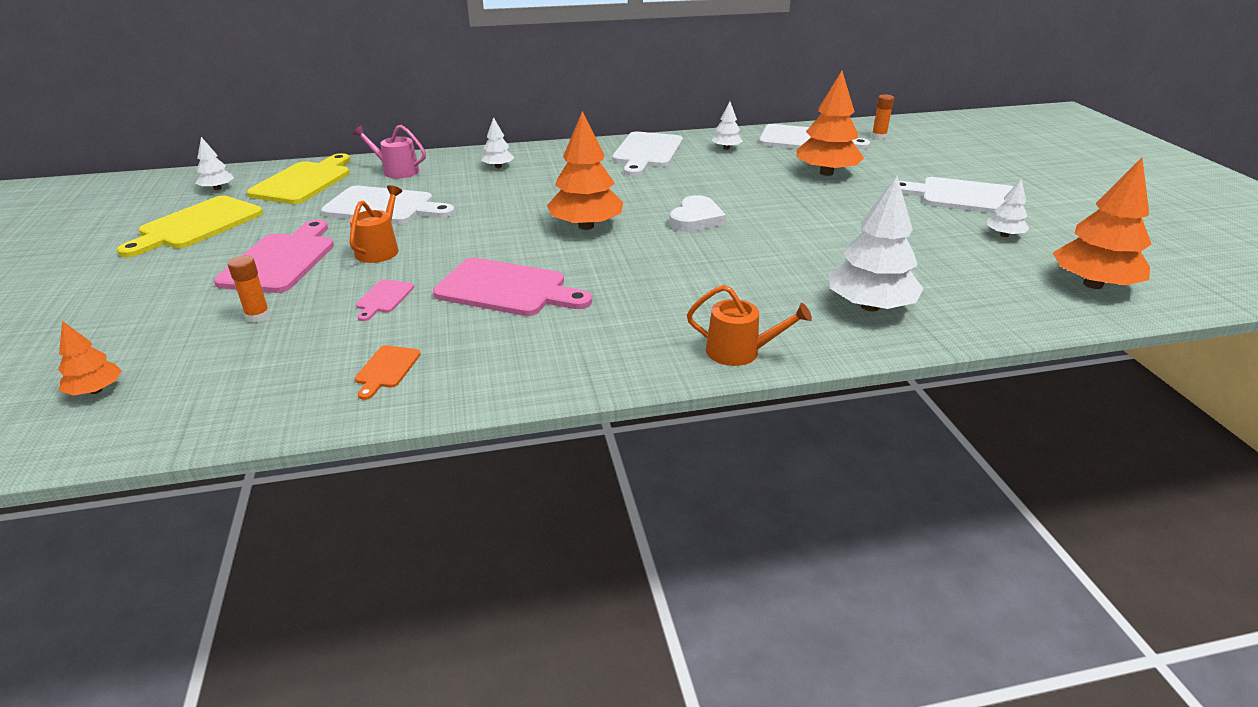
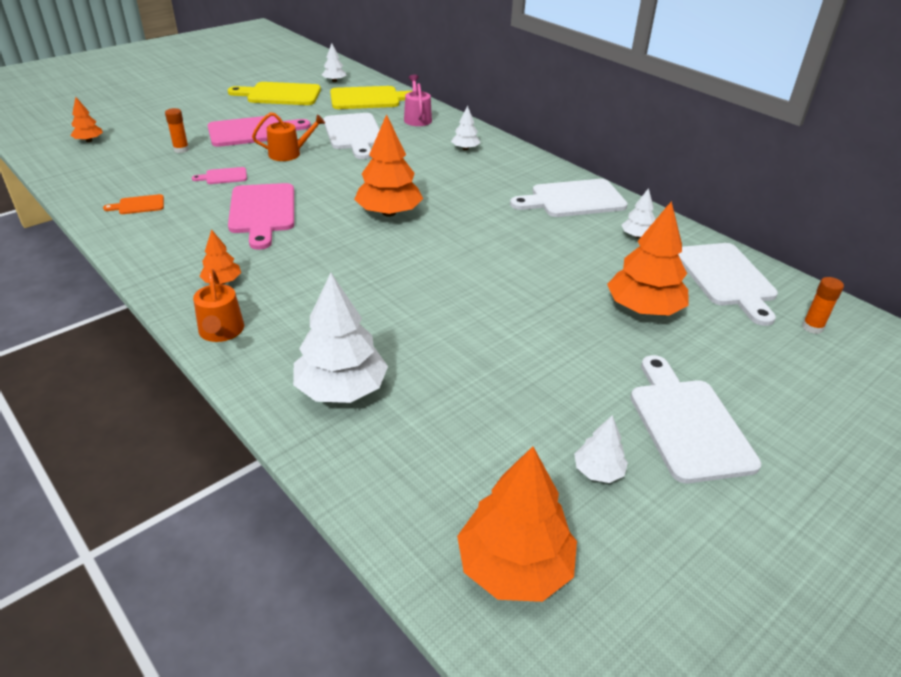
camera: 60 degrees right, 5 degrees up
white heart [669,195,726,232] -> none
none -> orange tree [200,229,241,284]

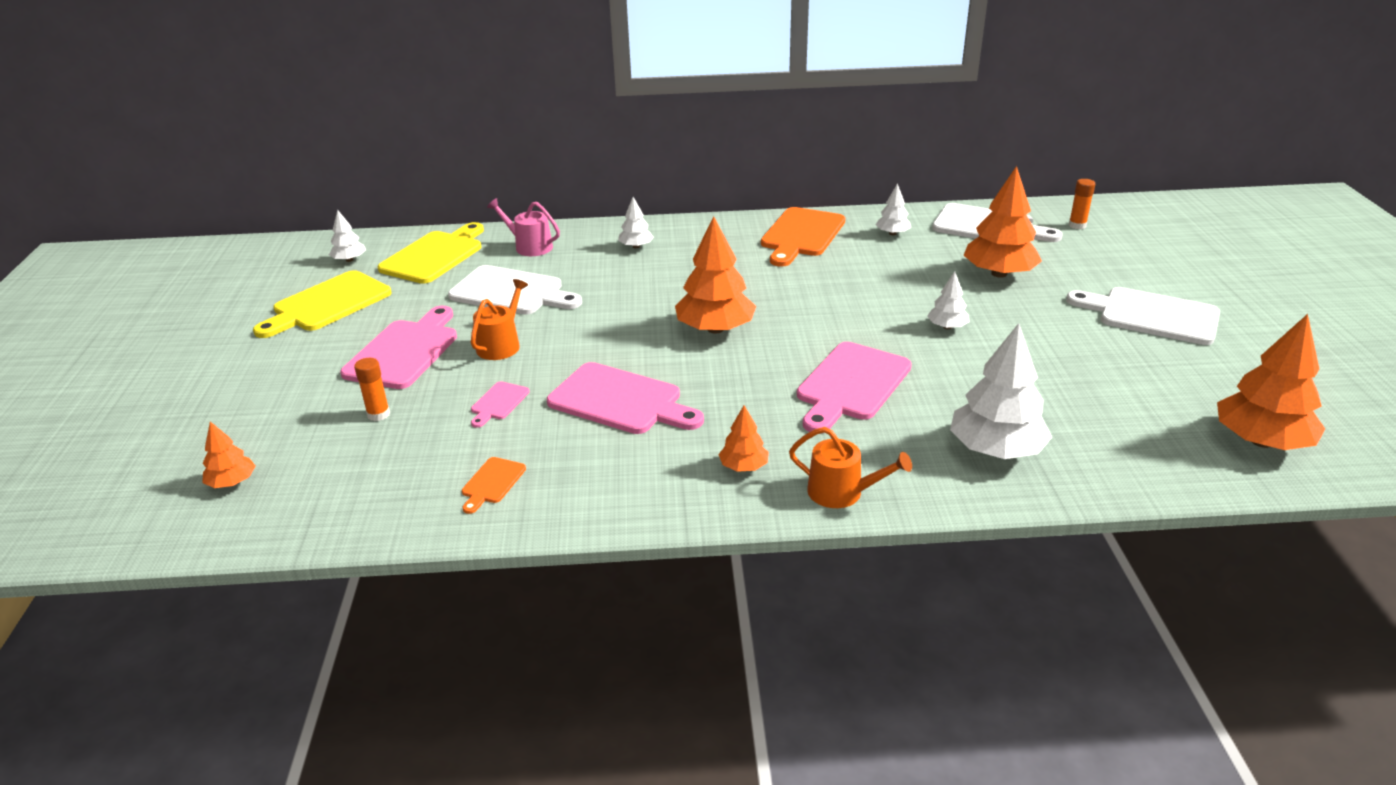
camera: 50 degrees left, 5 degrees down
white cutting board [510,179,628,217] -> orange cutting board [761,207,845,267]
white tree [574,415,628,483] -> white tree moved to [927,271,970,329]
none -> pink cutting board [797,342,912,433]

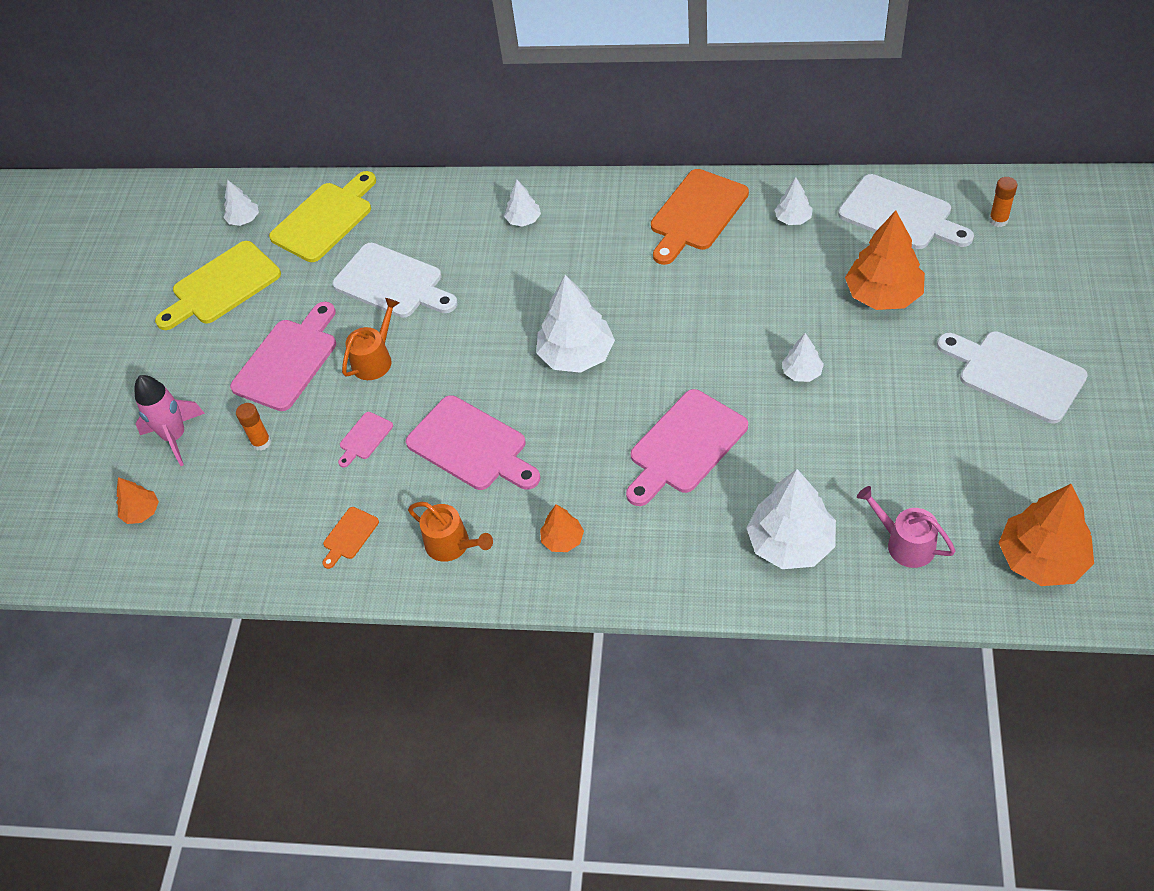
camera: 15 degrees right, 20 degrees up
pink watering can [487,198,560,256] -> pink watering can moved to [857,486,956,568]
orange tree [675,216,756,334] -> white tree [536,275,615,373]
orange watering can [789,427,912,508] -> orange watering can moved to [408,502,493,562]
none -> pink rocket [135,375,205,466]

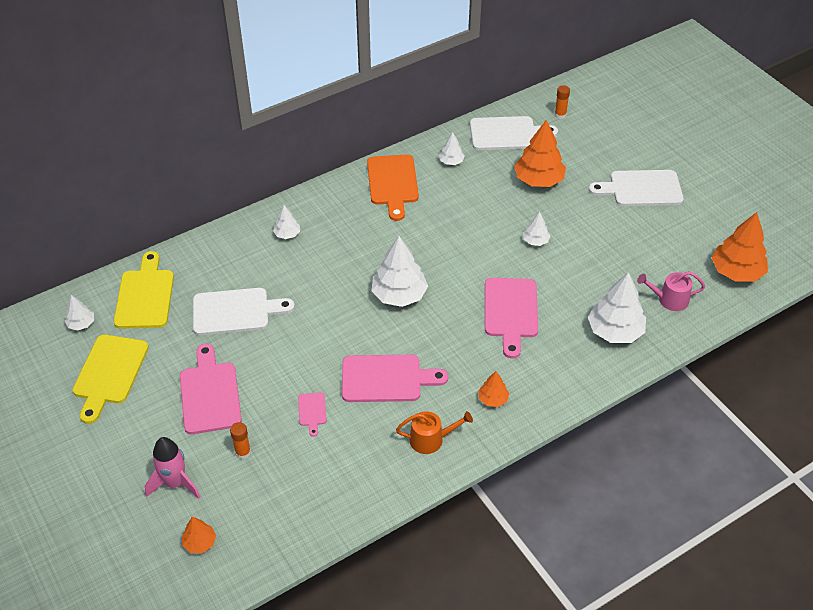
camera: 45 degrees left, 5 degrees down
orange cutting board [322,507,379,569] -> none
orange watering can [342,298,399,380] -> none

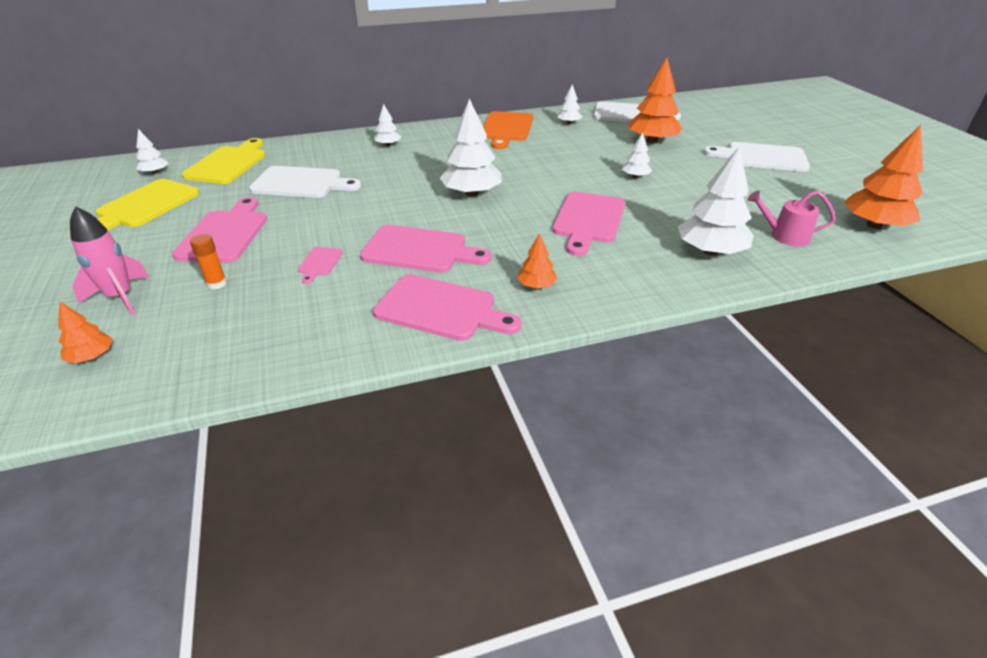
camera: 15 degrees right, 10 degrees down
orange watering can [396,411,473,454] -> pink cutting board [373,274,522,341]
orange glue stick [554,85,570,119] -> none

